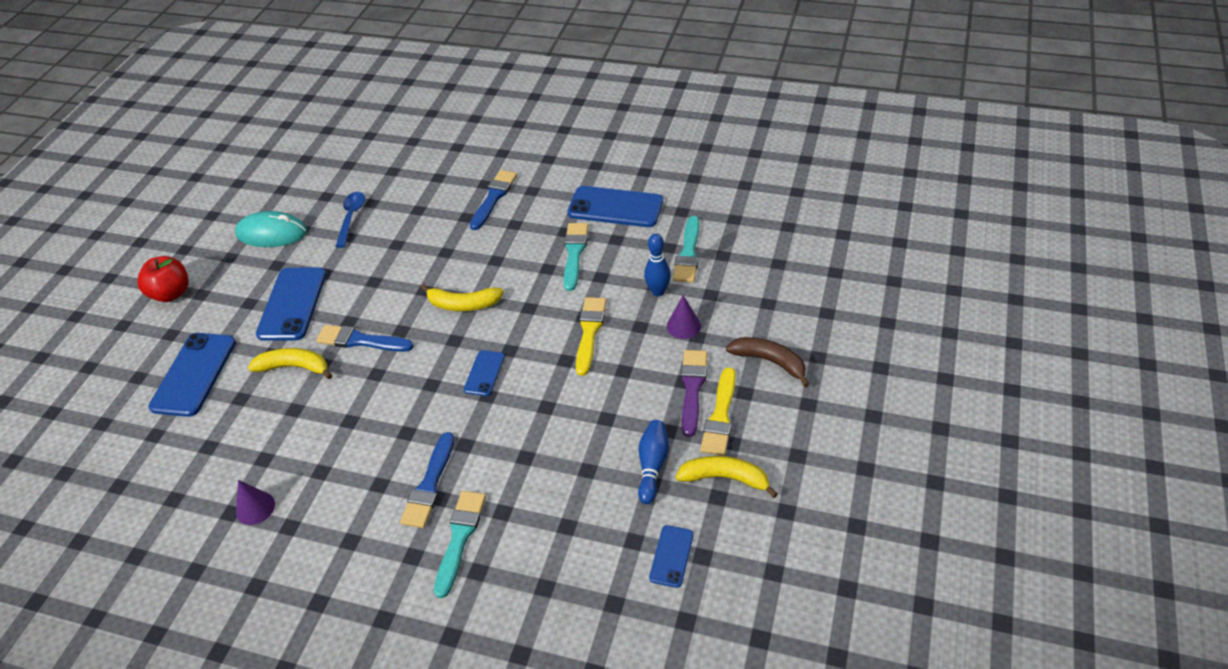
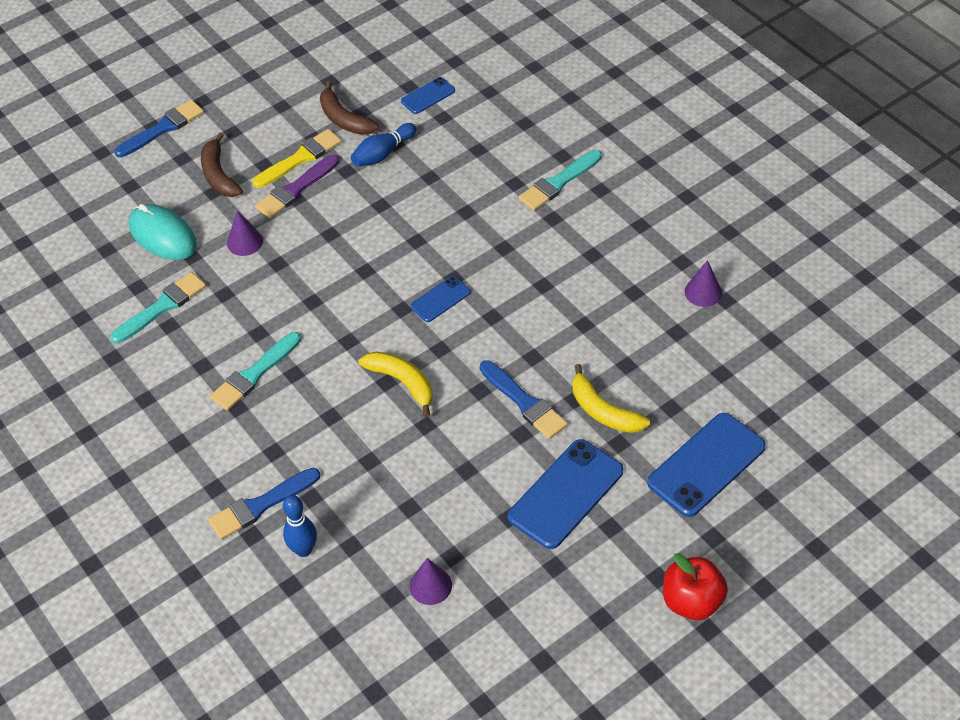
camera: 145 degrees left, 5 degrees up
turquoise mouse [235,211,307,247] -> turquoise mouse moved to [129,204,197,260]
blue spoon [335,192,365,248] -> purple cone [409,558,452,605]
blue brush [400,432,454,528] -> blue brush moved to [114,100,204,157]
blue phone [567,186,663,227] -> none
yellow brush [576,297,607,376] -> none
blue bowling pin [644,233,671,296] -> blue bowling pin moved to [283,495,317,557]
yellow banana [676,456,778,498] -> brown banana [320,81,379,135]

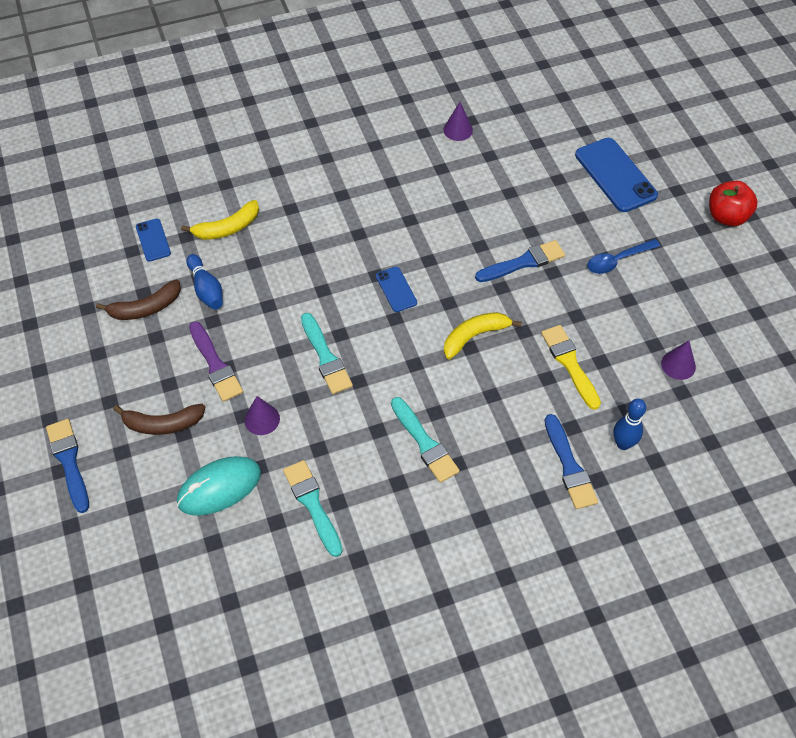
camera: 75 degrees left, 5 degrees up
yellow brush [252,129,342,188] -> yellow brush moved to [541,325,601,410]
blue phone [508,439,623,549] -> blue spoon [587,239,660,274]
turquoise brush [519,150,602,211] -> turquoise brush moved to [301,313,353,394]
yellow banana [573,364,650,433] -> yellow banana moved to [181,200,259,240]

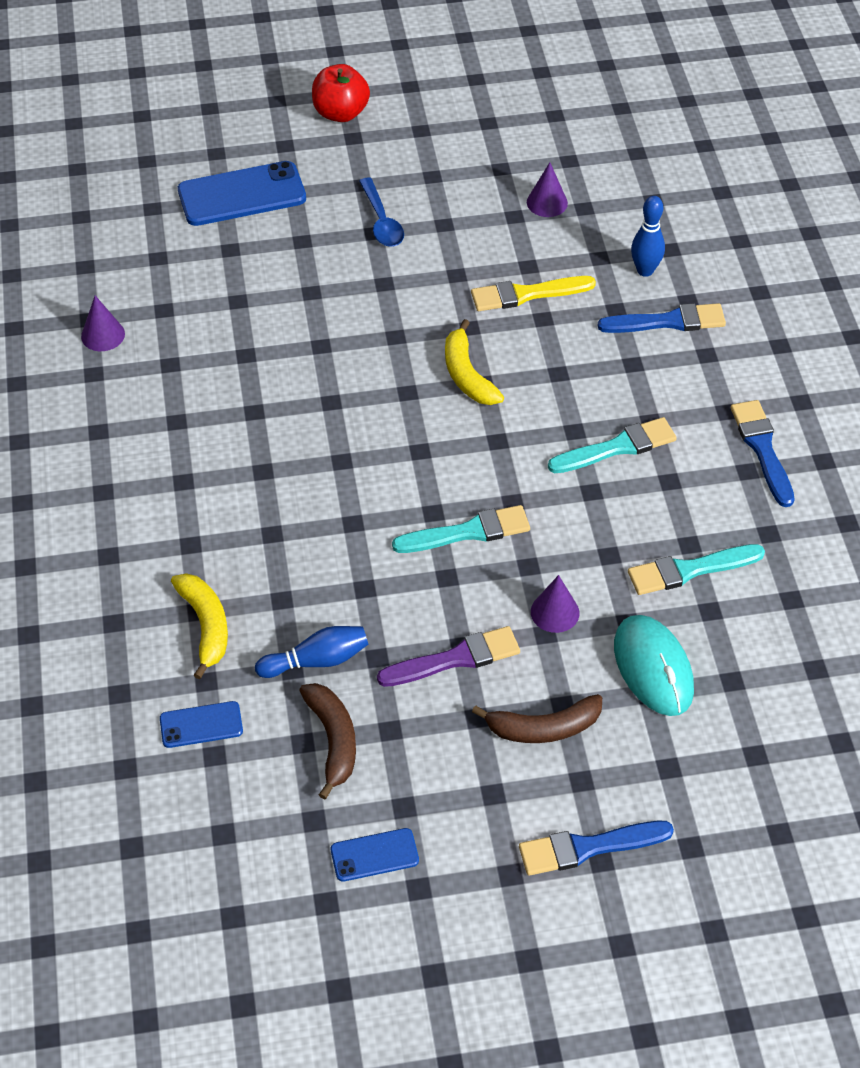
camera: 80 degrees left, 5 degrees down
brown banana [113,404,205,435] -> brown banana turned 75 degrees clockwise [472,694,602,743]
blue phone [376,267,417,312] -> blue phone moved to [331,828,419,882]
blue brush [475,240,565,282] -> blue brush moved to [731,400,795,507]

